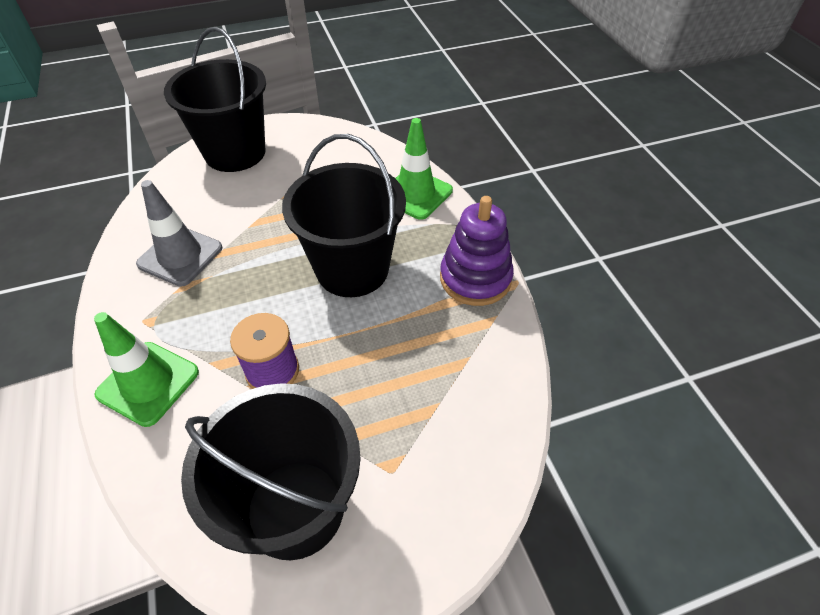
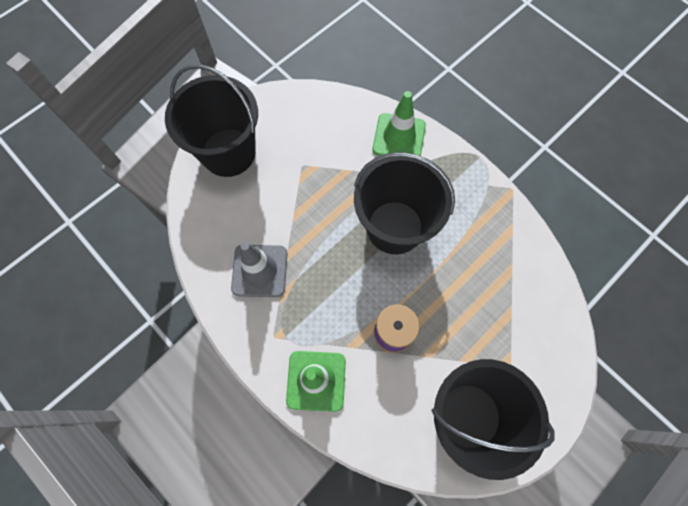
camera: 25 degrees left, 20 degrees up
purple stacking toy [440,196,514,306] -> none

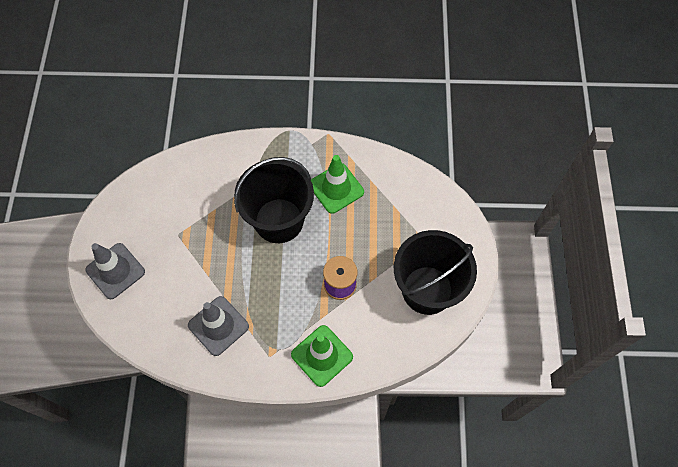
camera: 45 degrees left, 5 degrees down
black bucket [165,64,258,177] -> grey traffic cone [86,243,145,299]
green traffic cone [373,91,426,156] -> green traffic cone moved to [311,155,364,214]

